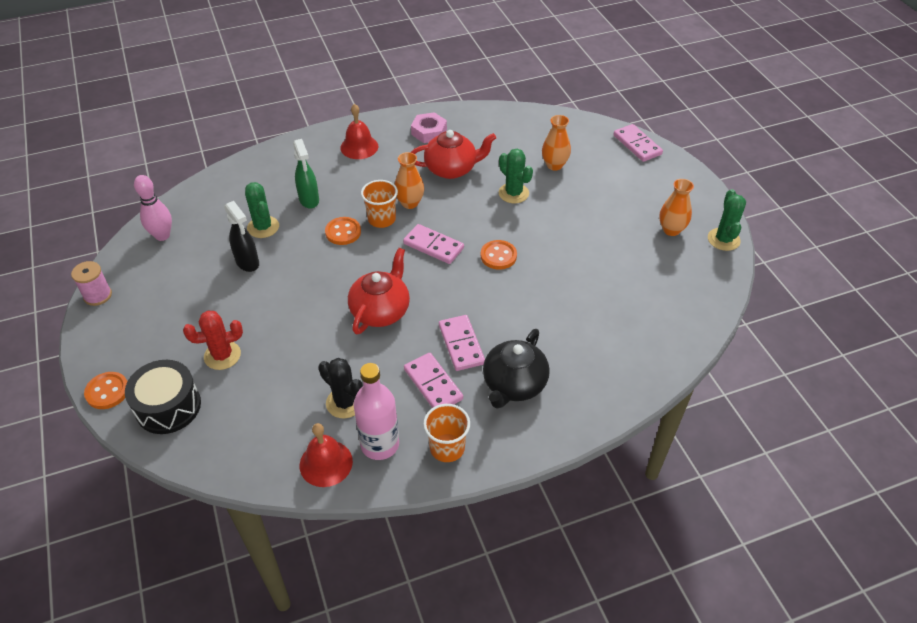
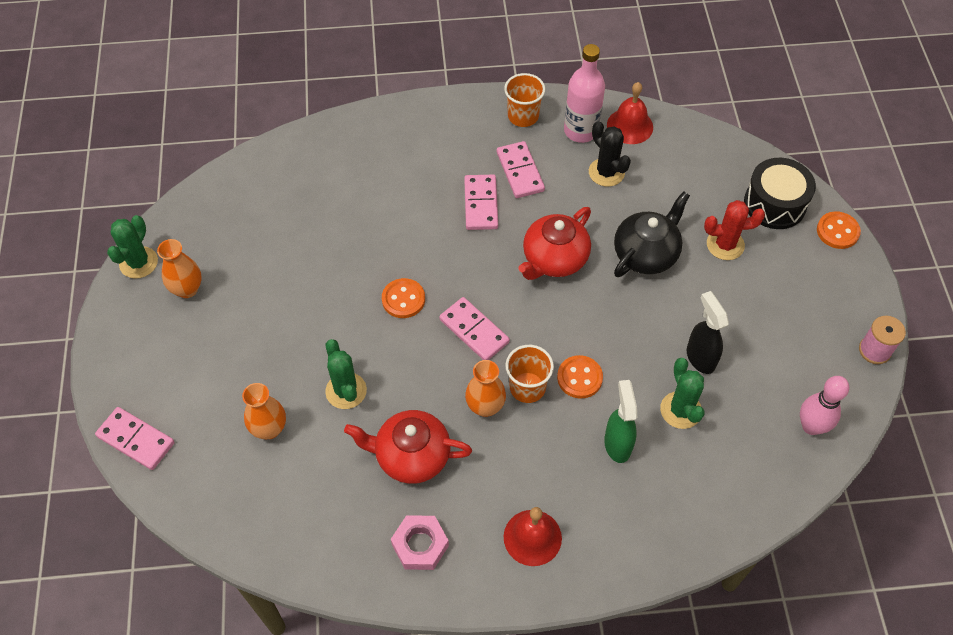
camera: 165 degrees left, 10 degrees up
black teapot [483,329,550,409] -> black teapot moved to [614,191,690,277]
pink domino [613,124,663,162] -> pink domino turned 45 degrees counterclockwise [95,407,175,470]

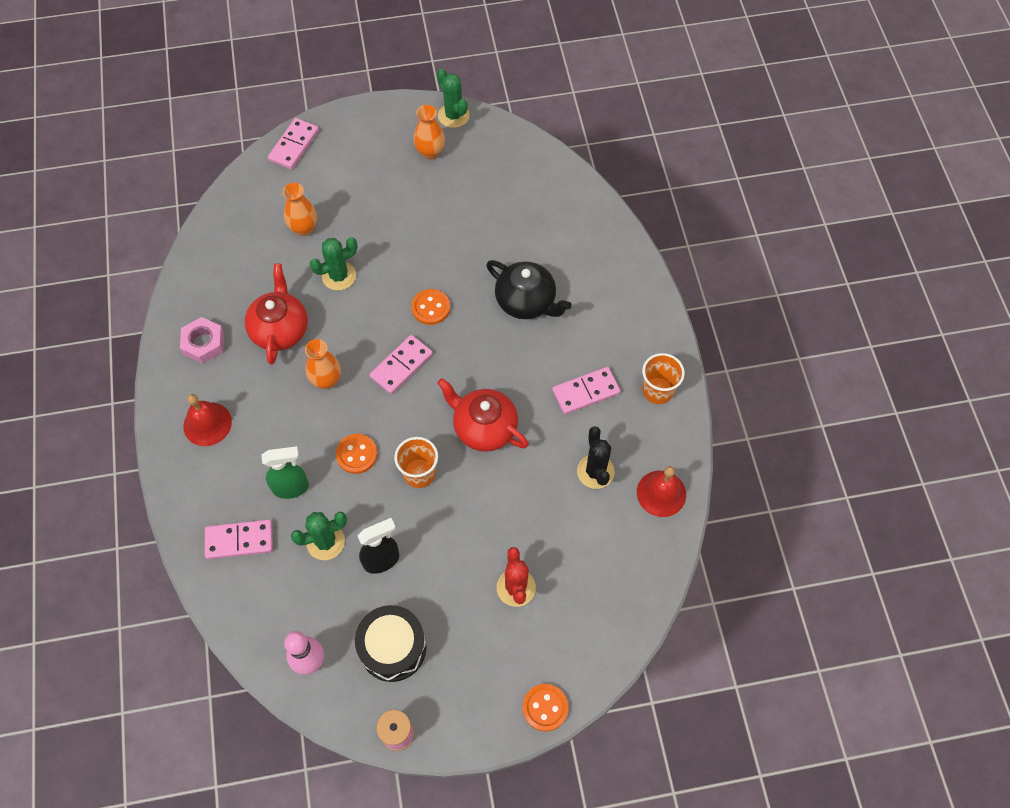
camera: 85 degrees right, 5 degrees up
green cactus [107,215,158,279] -> green cactus turned 45 degrees clockwise [437,69,470,128]
pink domino [464,174,498,230] -> pink domino moved to [205,520,273,559]
orange cup [505,345,554,403] -> orange cup moved to [394,437,438,488]
pink bottle [564,44,605,143] -> none
black cactus [589,121,631,187] -> black cactus turned 60 degrees counterclockwise [577,426,615,489]
black teapot [614,191,690,277] -> black teapot moved to [486,260,572,319]
black drum [744,158,816,229] -> black drum moved to [355,605,426,682]

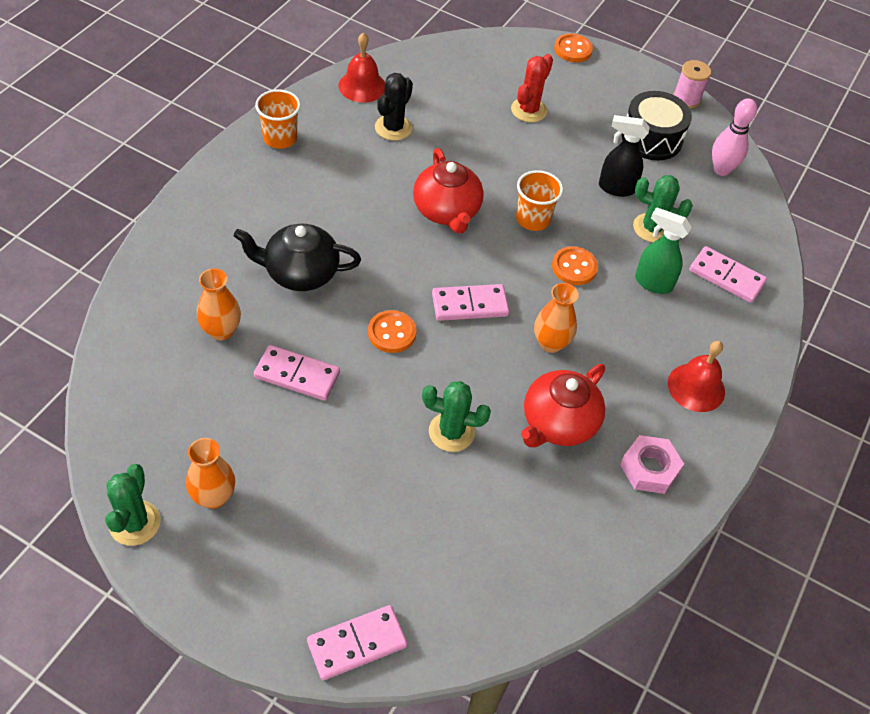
camera: 145 degrees left, 10 degrees down
orange vase [283,183,317,236] -> orange vase moved to [197,268,241,340]
black teapot [486,260,572,319] -> black teapot turned 75 degrees counterclockwise [234,224,361,291]
pink domino [552,367,621,415] -> pink domino moved to [254,345,340,401]

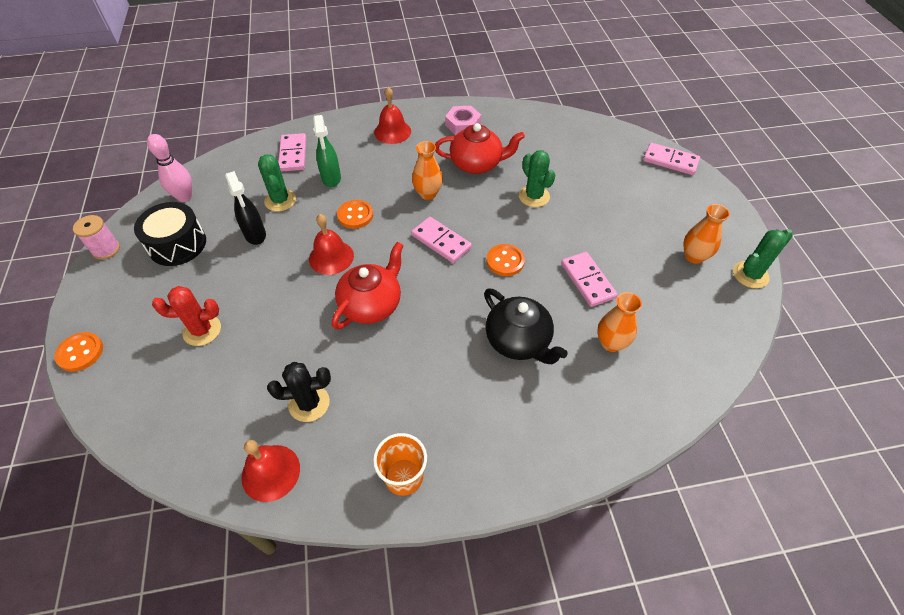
camera: 125 degrees left, 0 degrees up
orange cup [516,170,563,231] -> red bell [309,214,354,275]

